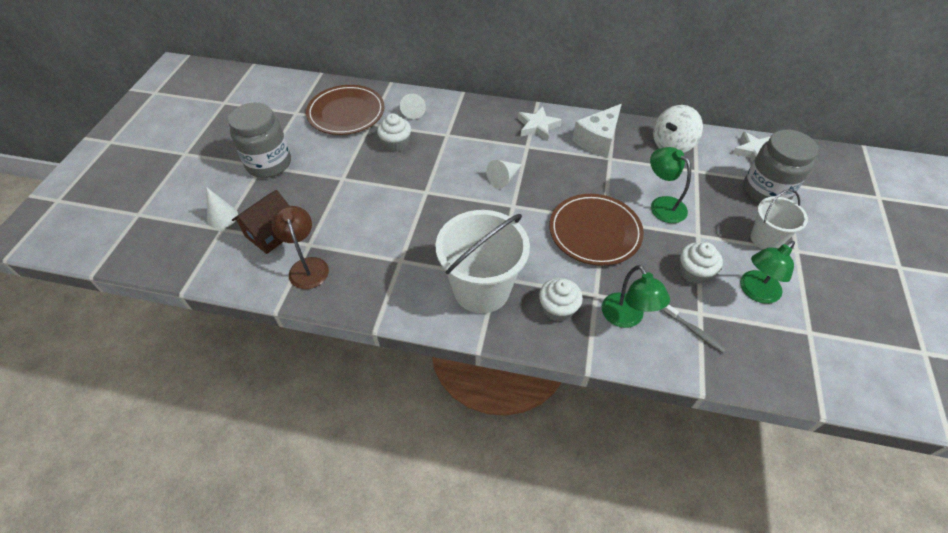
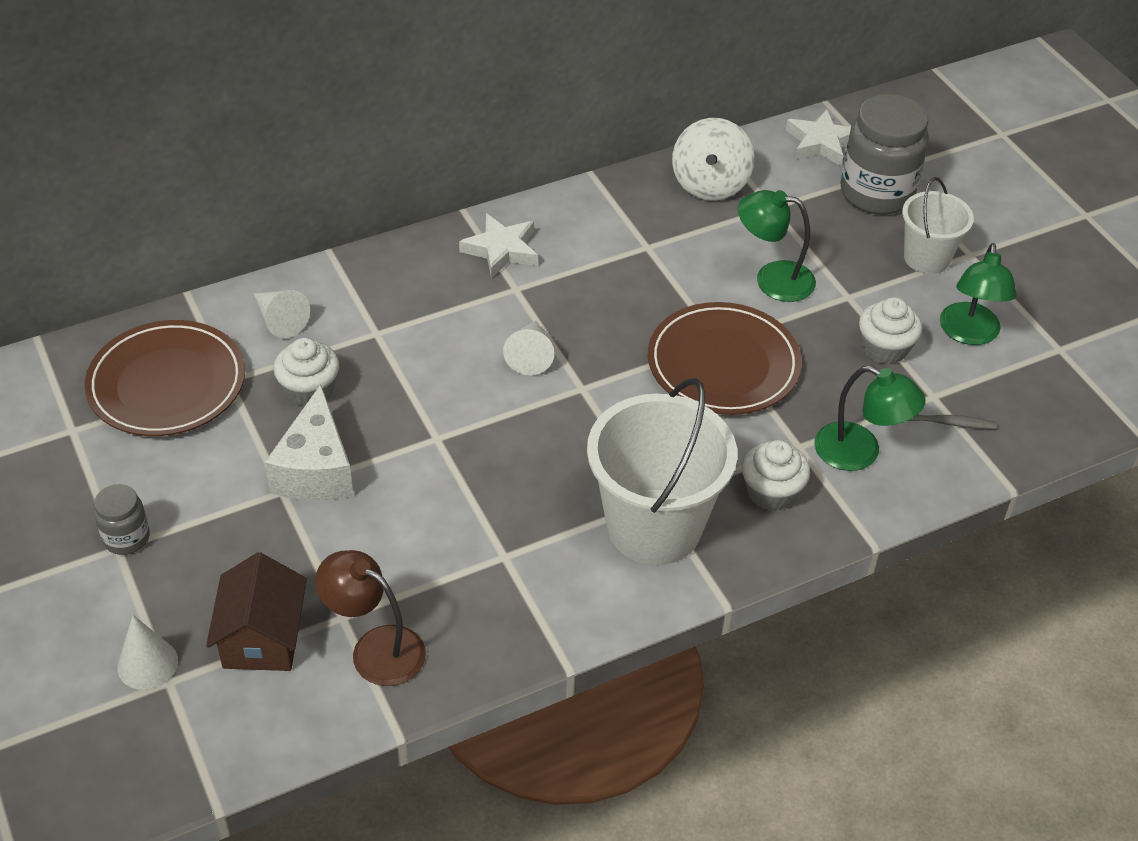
camera: 40 degrees left, 5 degrees down
grey jar [228,103,291,178] -> grey jar [94,484,150,555], size x0.51
white cheese [572,104,622,158] -> white cheese moved to [265,384,354,501]

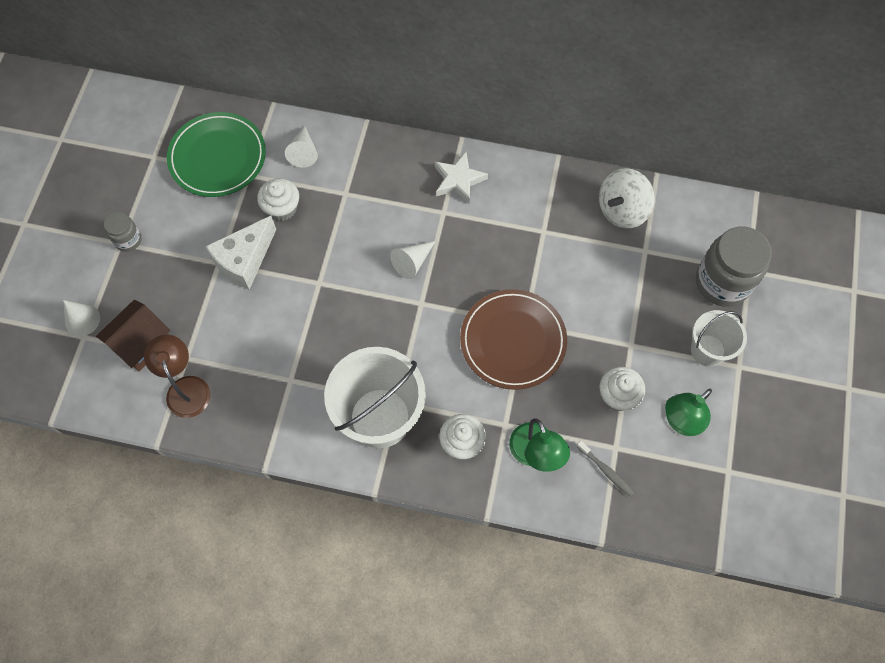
camera: 40 degrees right, 20 degrees up
brown plate [85,320,245,436] -> green plate [167,112,266,197]
green lamp [738,190,816,302] -> none
white star [786,109,851,166] -> none

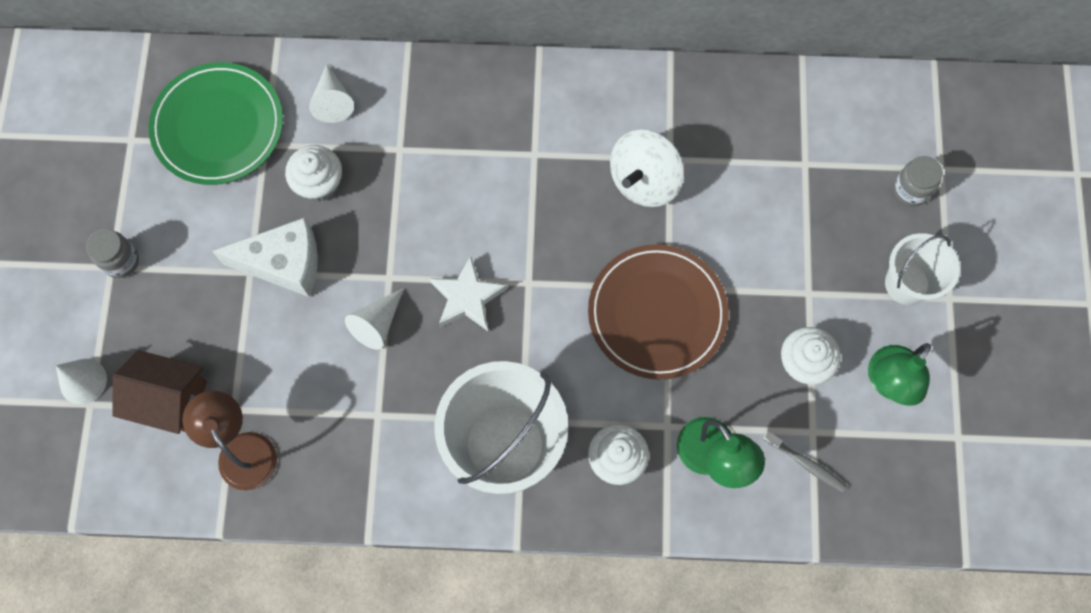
camera: 10 degrees left, 5 degrees up
brown house [96,300,170,371] -> brown house turned 75 degrees clockwise [112,350,207,434]
white cheese [205,216,276,290] -> white cheese turned 120 degrees counterclockwise [212,217,318,297]
white cone [390,241,436,279] -> white cone moved to [345,288,404,350]
white star [434,152,488,204] -> white star moved to [429,256,507,331]
white spinning top [599,168,655,228] -> white spinning top moved to [610,130,684,207]
grey jar [696,226,772,307] -> grey jar [893,156,943,207], size x0.51

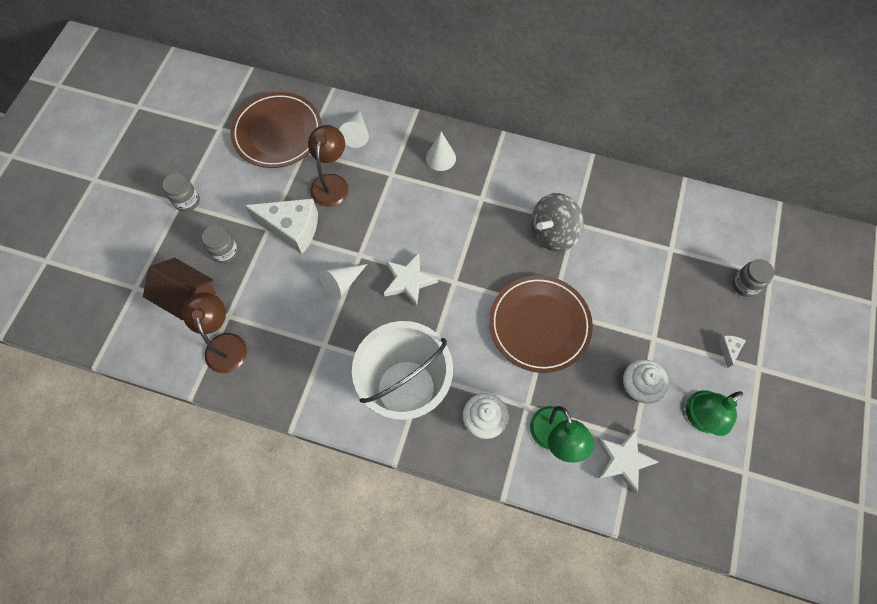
camera: 15 degrees right, 5 degrees down
white cone [56,359,107,405] -> white cone moved to [426,132,456,171]
green plate [149,62,283,185] -> brown plate [230,92,322,168]
white cupcake [285,145,342,201] -> brown lamp [308,125,348,207]
white spinning top [610,130,684,207] -> grey spinning top [531,193,584,252]
grey toothbrush [763,431,847,493] -> white star [597,429,659,494]
white bucket [885,233,960,305] -> white cheese [718,335,746,368]
none -> grey jar [202,225,238,264]

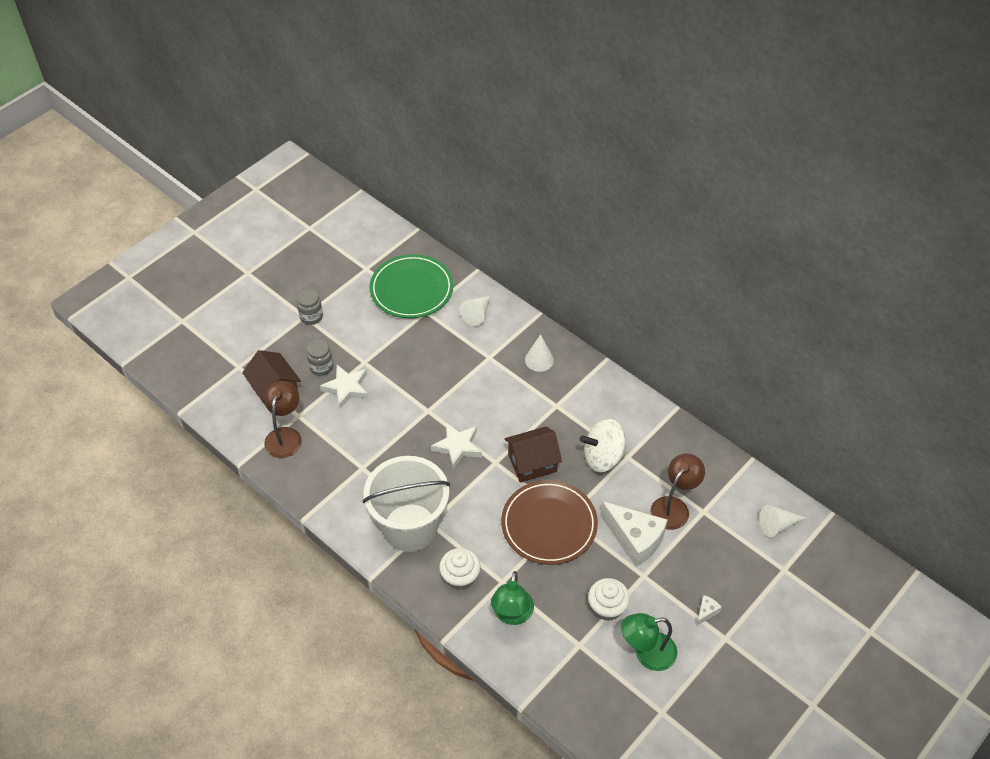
camera: 25 degrees right, 15 degrees down
brown plate [230,92,322,168] -> green plate [370,254,453,318]
white cheese [244,198,318,254] -> white cheese moved to [600,501,668,567]
brown lamp [308,125,348,207] -> brown lamp moved to [650,453,705,530]
white cone [320,264,367,300] -> white cone moved to [759,505,806,537]
grey spinning top [531,193,584,252] -> white spinning top [580,419,628,472]
white star [597,429,659,494] -> white star moved to [320,365,369,409]
grey jar [732,259,774,297] -> none
none -> brown house [505,426,562,483]

